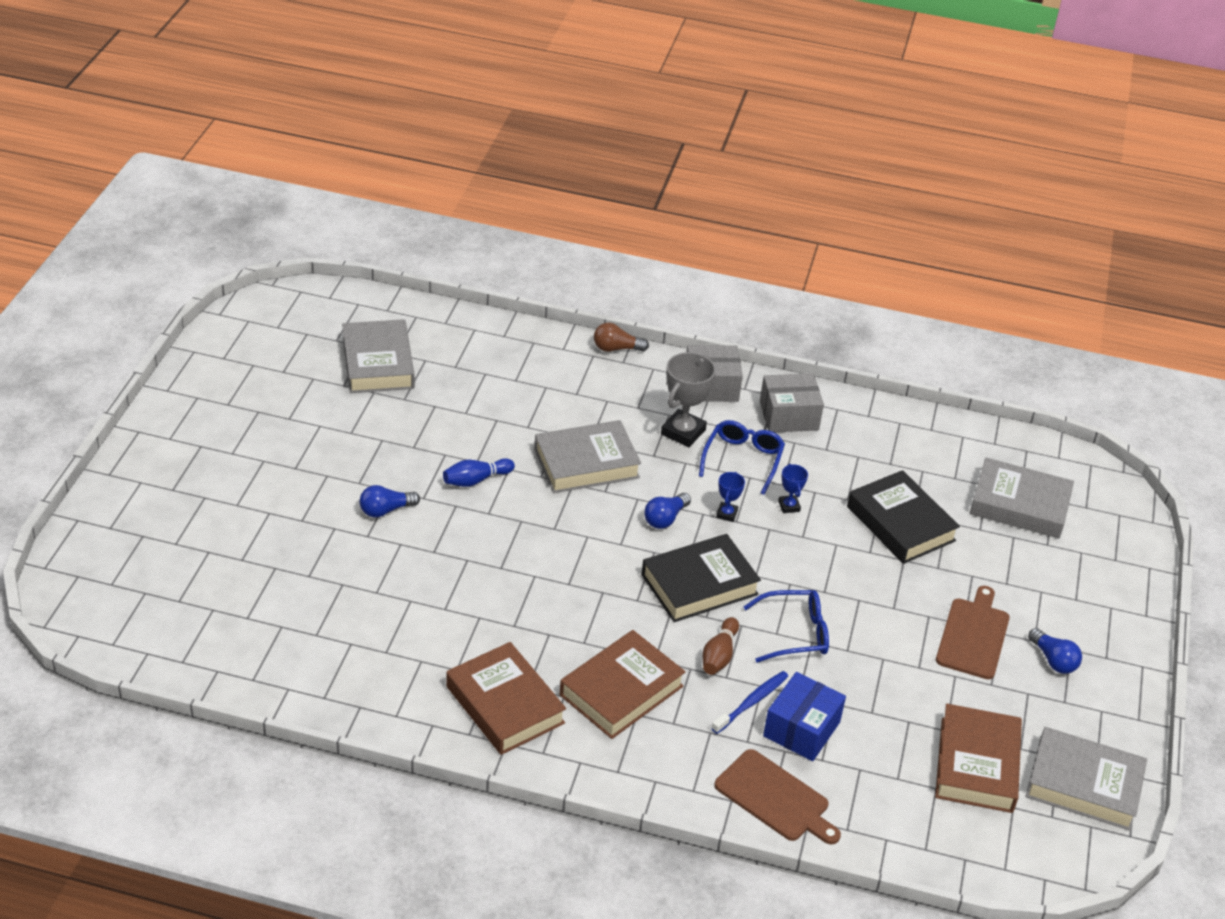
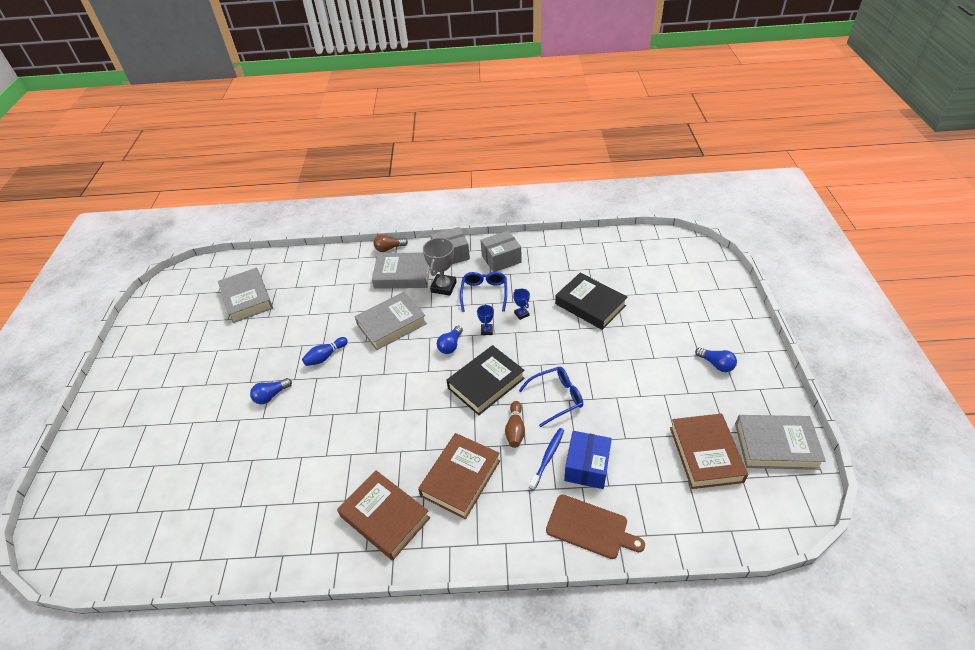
camera: 10 degrees left, 5 degrees up
brown cutting board [936,586,1010,679] -> none
grey book [970,458,1074,538] -> grey book moved to [372,252,430,289]

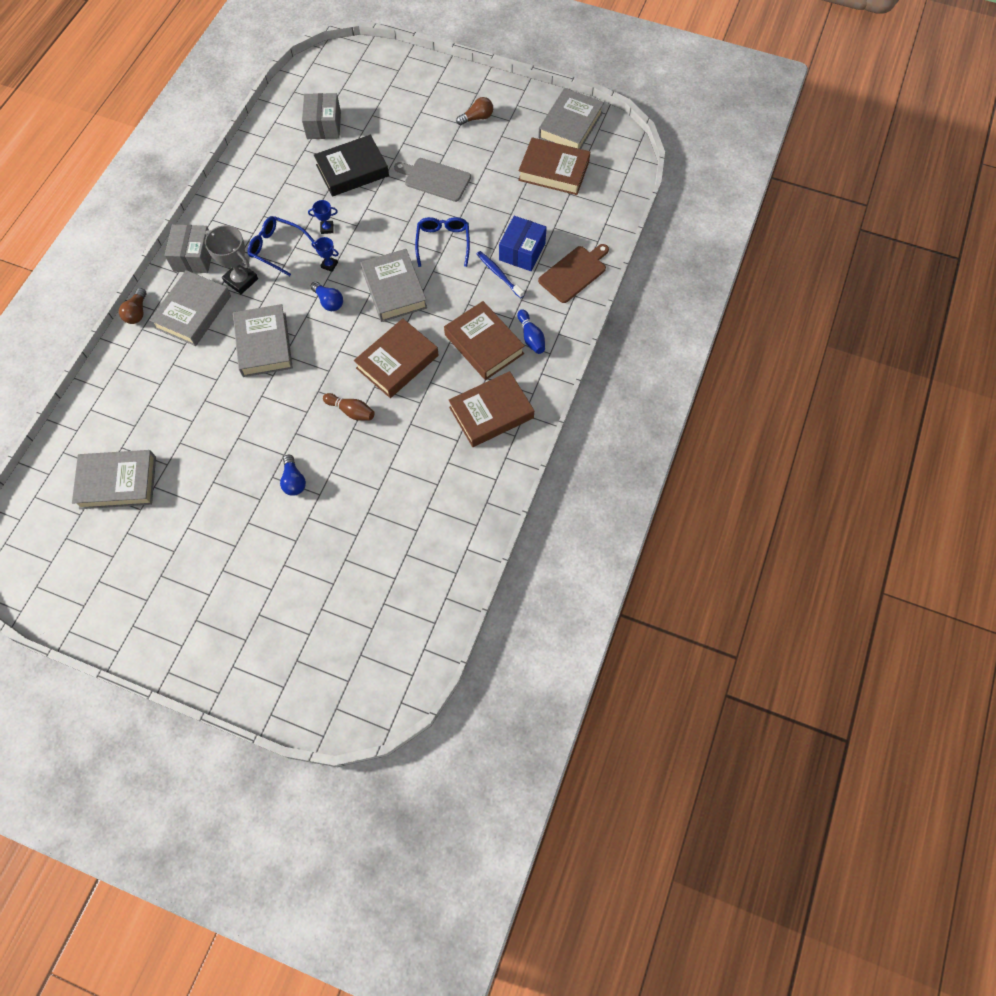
camera: 70 degrees left, 20 degrees up
blue bowling pin [302,337,348,366] -> blue bowling pin moved to [517,309,545,354]
black book [447,345,525,415] -> grey book [361,249,427,322]
grey box [481,231,522,272] -> grey box moved to [302,93,341,139]
brown bowling pin [505,401,525,448] -> brown bowling pin moved to [323,393,375,421]
blue box [564,431,612,489] -> blue box turned 75 degrees clockwise [499,216,547,271]
blue light bulb [695,347,737,372] -> brown light bulb [456,97,493,126]
none -> brown book [354,318,439,398]
none -> grey cutting board [394,158,471,202]

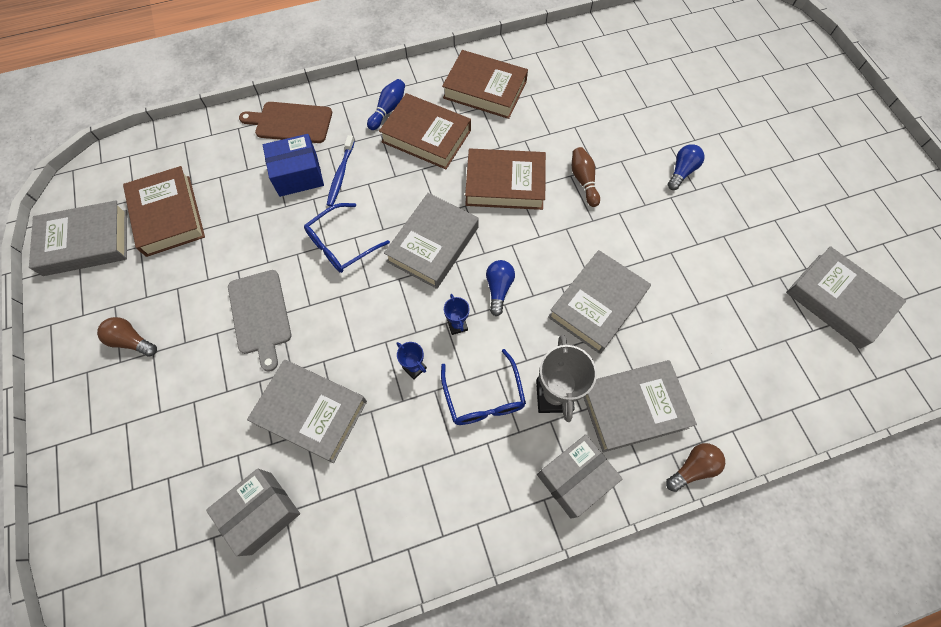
camera: 130 degrees left, 0 degrees up
black book [314,135,389,197] -> grey book [247,360,367,463]
brown book [444,301,525,380] -> brown book turned 75 degrees counterclockwise [379,93,471,169]

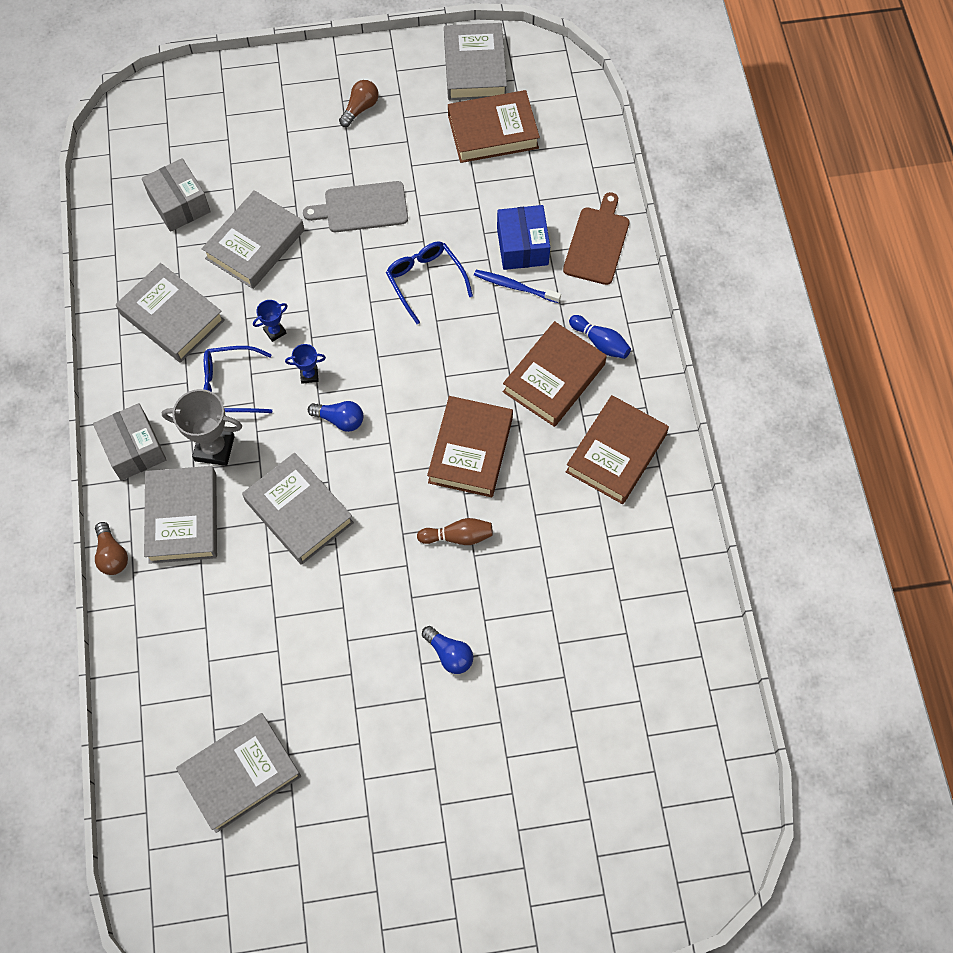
camera: 100 degrees right, 0 degrees up
grey book [384,193,479,289] -> grey book moved to [116,263,225,363]

